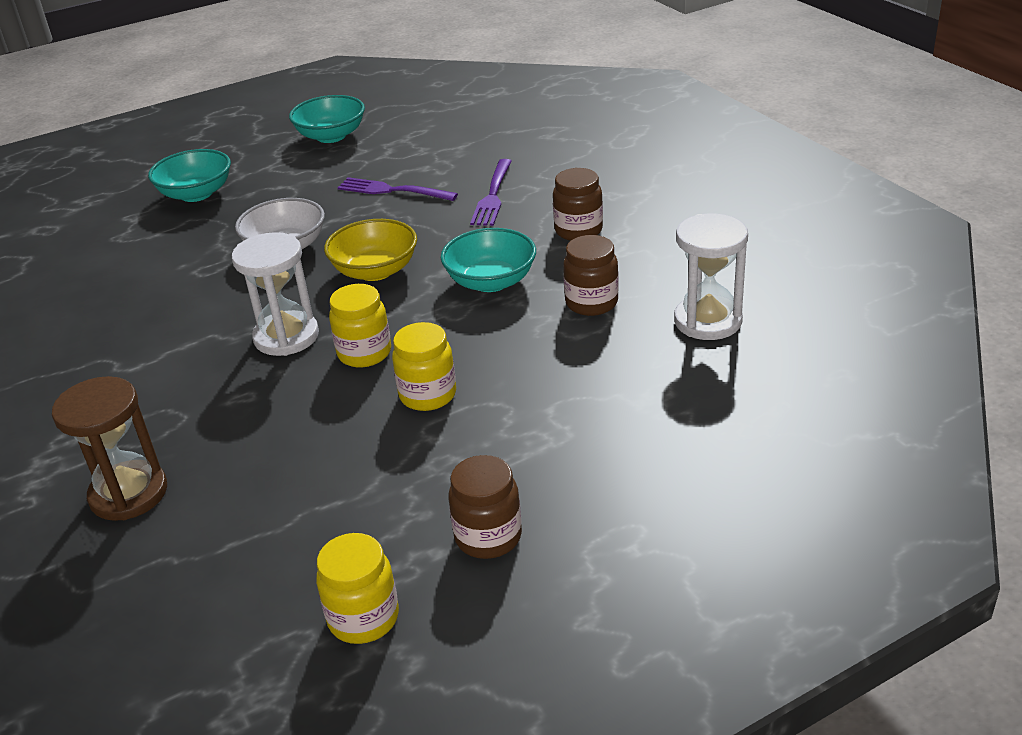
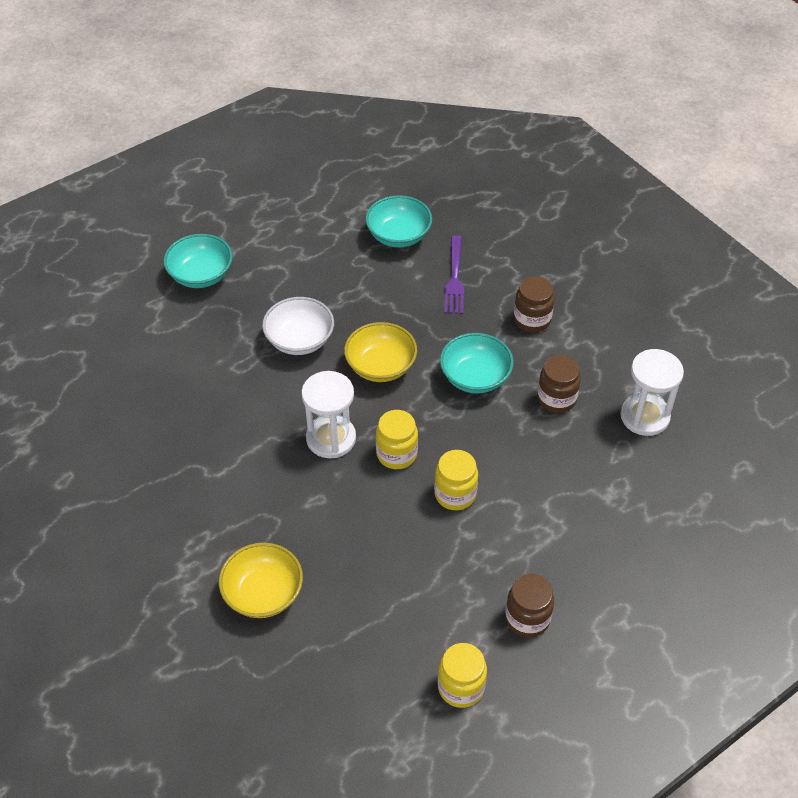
camera: 10 degrees left, 15 degrees up
brown hourglass [52,376,167,521] -> yellow bowl [219,543,303,618]
turquoise bowl [289,95,365,143] -> turquoise bowl moved to [365,195,432,248]
purple fork [337,177,458,201] -> none

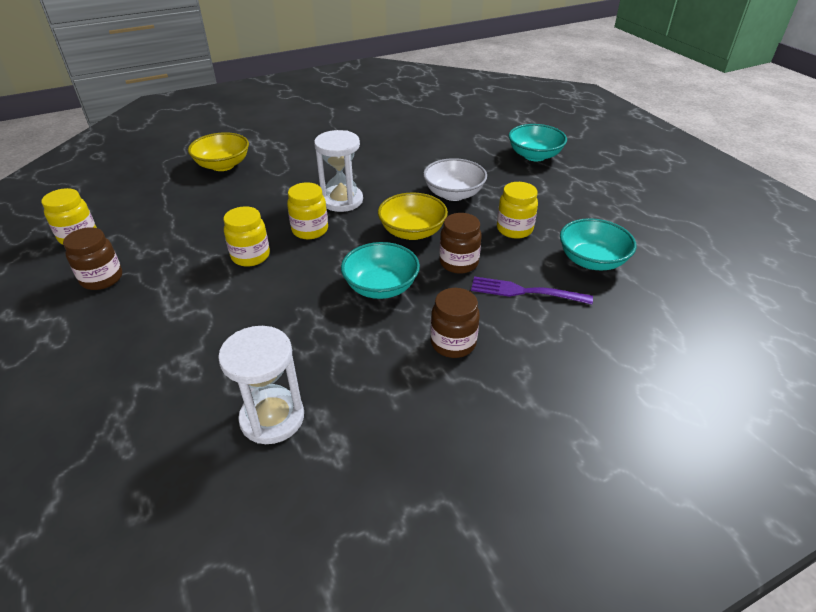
camera: 100 degrees right, 10 degrees down
brown jar [537,355,581,413] -> brown jar moved to [439,213,482,274]
none -> yellow jar [497,182,538,239]

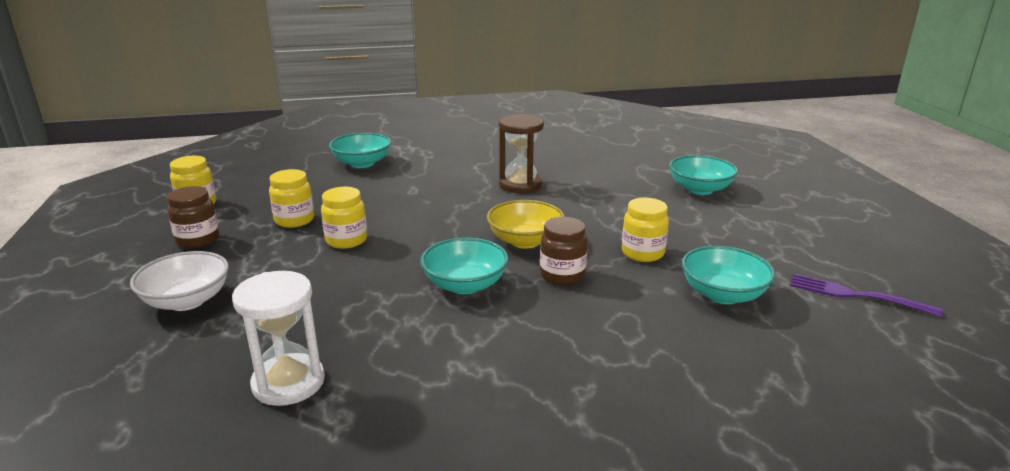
camera: 15 degrees right, 15 degrees down
yellow bowl [188,132,249,171] -> turquoise bowl [329,133,391,168]
yellow jar [287,182,328,239] -> yellow jar moved to [269,169,314,228]
white hourglass [314,130,363,212] -> none
white bowl [423,158,487,201] -> white bowl moved to [130,251,229,311]
brown jar [430,288,480,358] -> none
purple fork [471,276,593,304] -> purple fork moved to [790,274,943,317]
none -> brown hourglass [499,114,544,193]

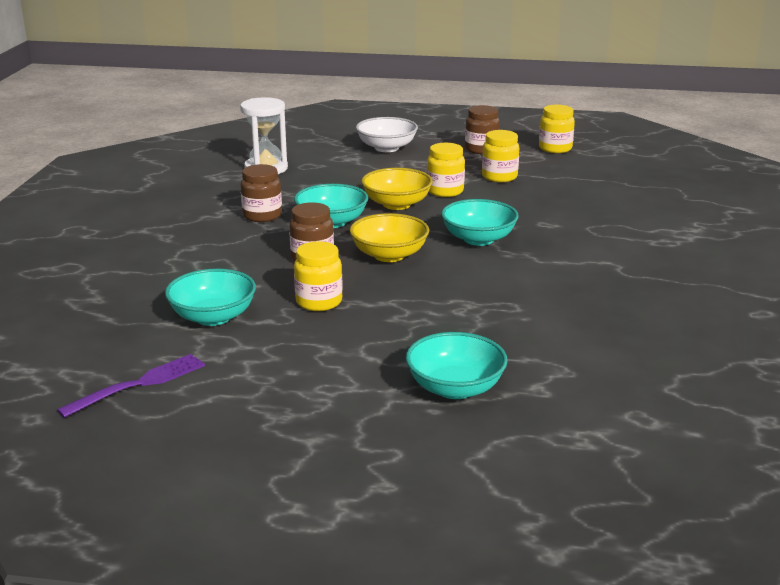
camera: 110 degrees right, 0 degrees up
turquoise bowl [329,133,391,168] -> turquoise bowl moved to [441,199,519,246]
brown hourglass [499,114,544,193] -> none
none -> brown jar [241,164,282,222]
none -> yellow bowl [361,168,433,210]

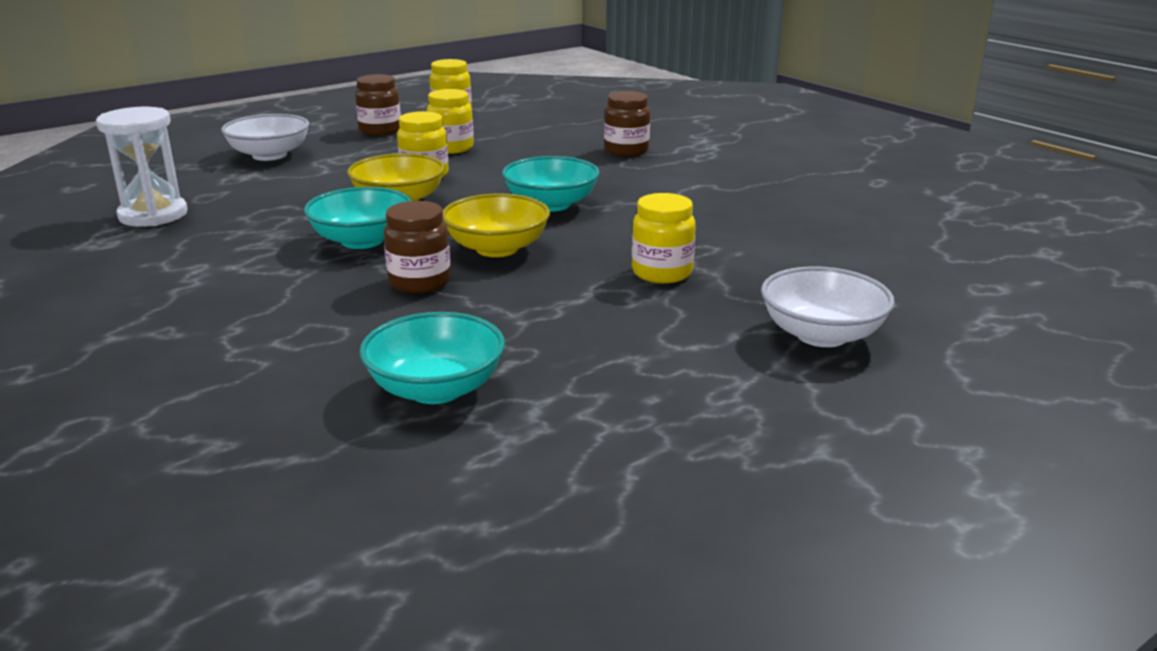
camera: 45 degrees left, 0 degrees up
purple fork [57,354,205,418] -> none
brown jar [241,164,282,222] -> brown jar moved to [604,91,650,156]
yellow jar [294,241,343,311] -> yellow jar moved to [632,193,696,283]
turquoise bowl [406,332,508,399] -> white bowl [761,266,895,347]

